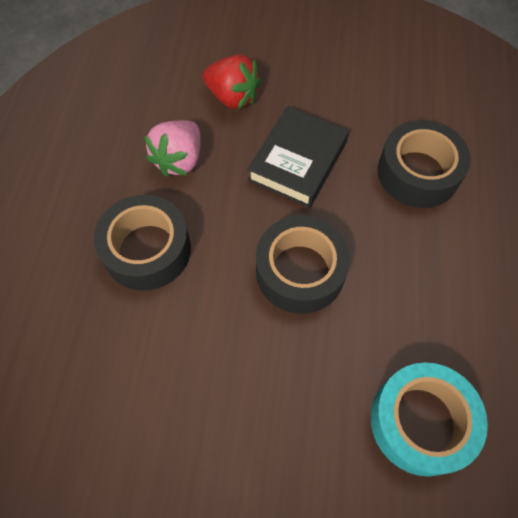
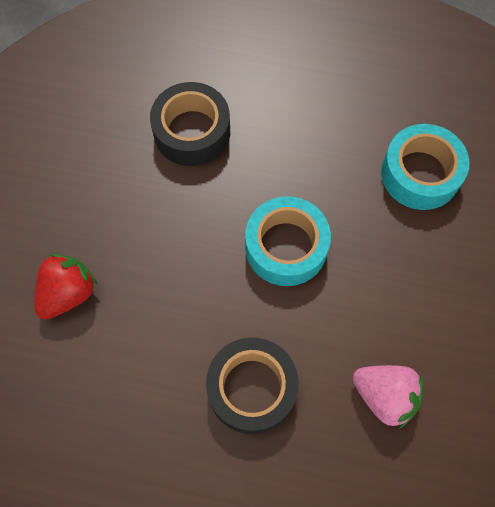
camera: 85 degrees left, 5 degrees up
pink strawberry [145,120,201,177] -> pink strawberry moved to [353,365,424,429]
black book [247,106,349,208] -> none
black tape [256,216,350,314] -> turquoise tape [245,196,331,286]

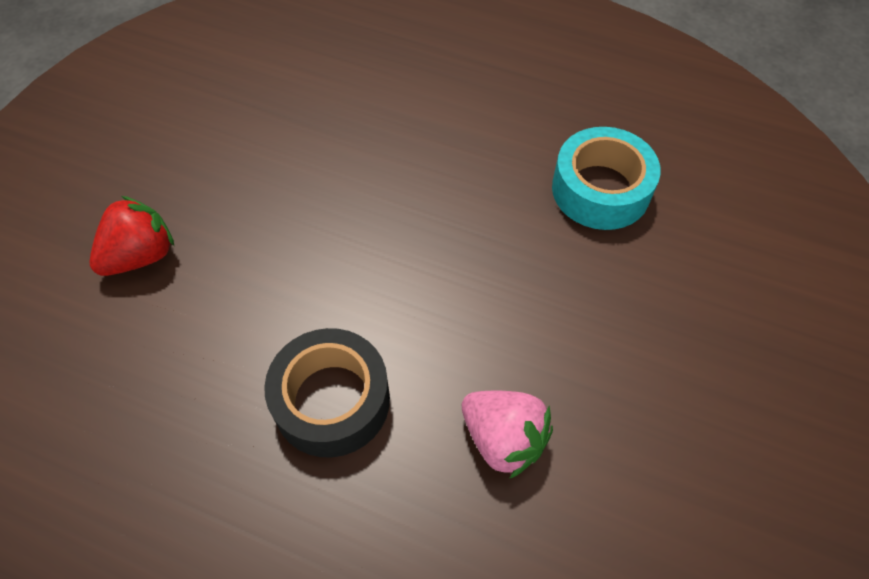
camera: 10 degrees right, 10 degrees down
black tape [150,82,230,166] -> none
turquoise tape [245,196,331,286] -> none

